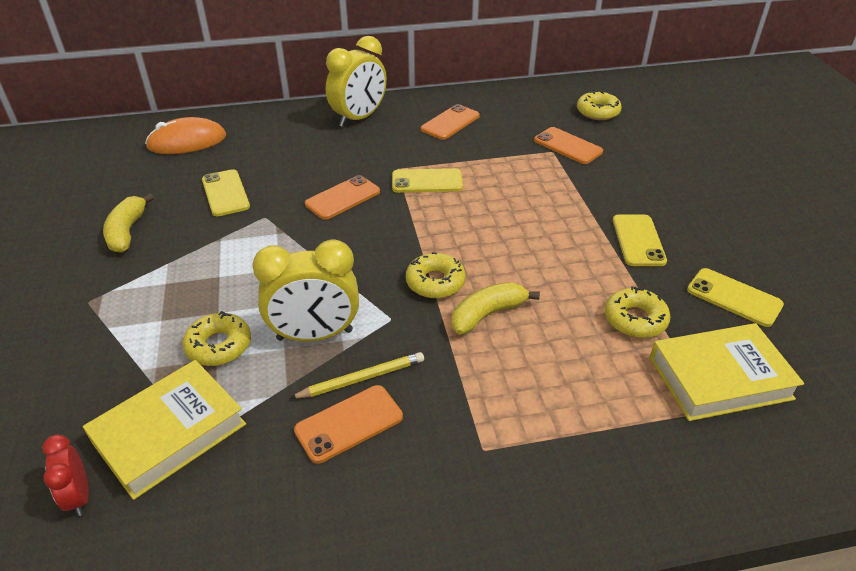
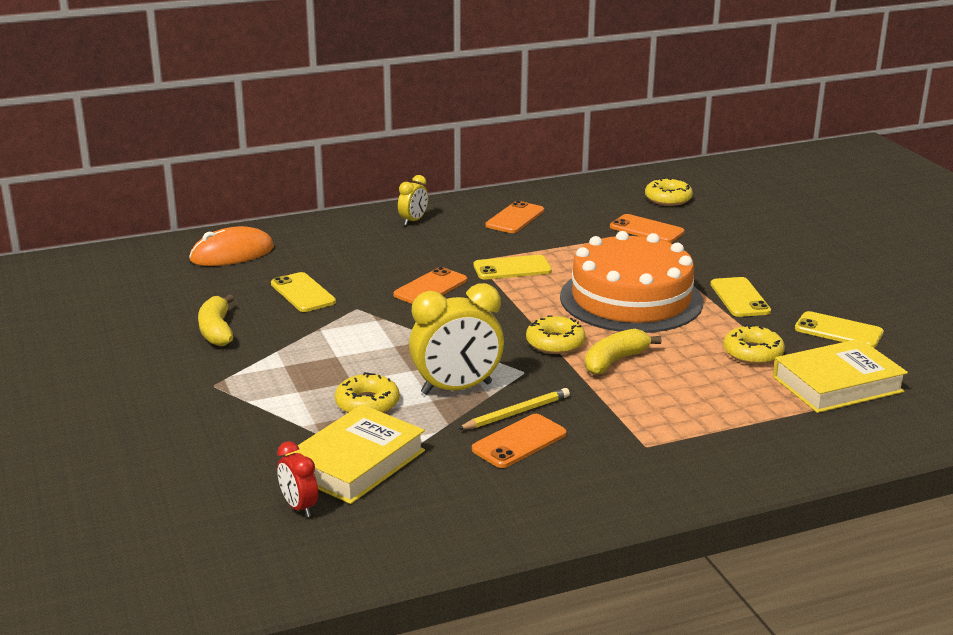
camera: 10 degrees left, 15 degrees down
yellow clock [326,36,387,127] -> yellow clock [398,175,428,226], size x0.52
none -> orange cake [560,231,703,333]

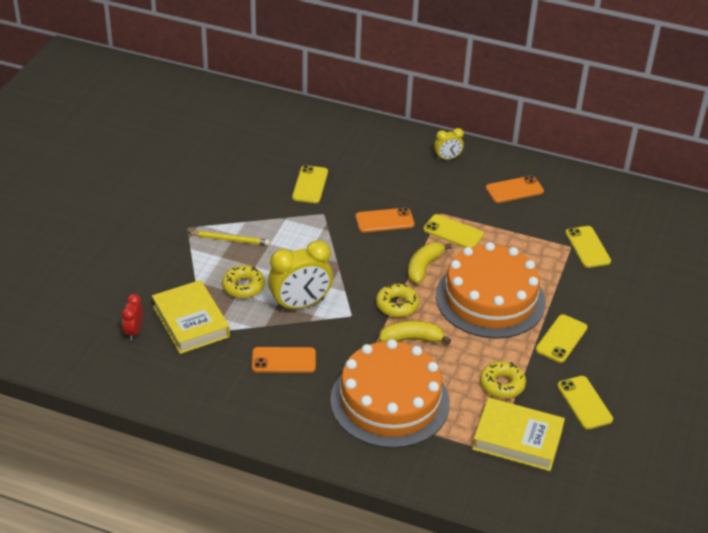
camera: 40 degrees right, 15 degrees up
orange mouse [189,226,274,266] -> none
yellow banana [198,294,234,346] -> yellow banana moved to [408,242,452,284]
yellow book [285,404,425,504] -> yellow book turned 75 degrees clockwise [152,280,230,354]
yellow clock [409,283,504,395] -> yellow clock turned 45 degrees counterclockwise [268,240,333,311]
yellow pencil [458,388,570,429] -> yellow pencil moved to [187,231,270,246]
orange phone [610,214,684,243] -> yellow phone [565,226,611,268]
yellow donut [645,178,693,206] -> none
none -> orange cake [330,339,450,448]

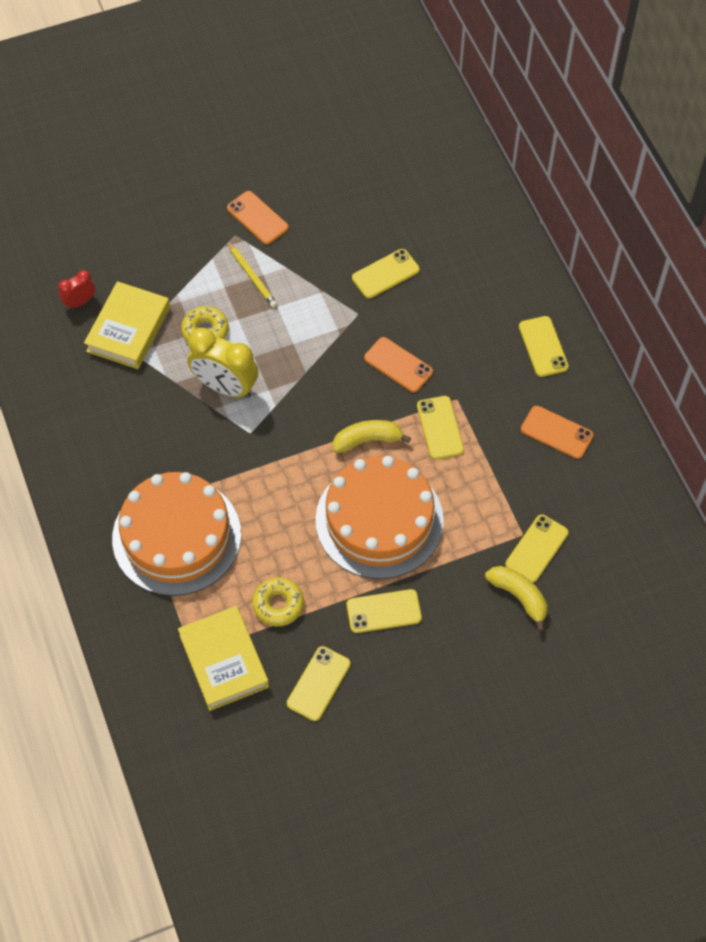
camera: 50 degrees right, 20 degrees up
orange phone [252,347,316,373] -> orange phone moved to [227,191,289,245]
yellow donut [376,284,419,317] -> none
yellow banana [379,321,451,344] -> yellow banana moved to [485,566,547,632]
yellow clock [434,128,464,160] -> yellow phone [519,316,569,377]

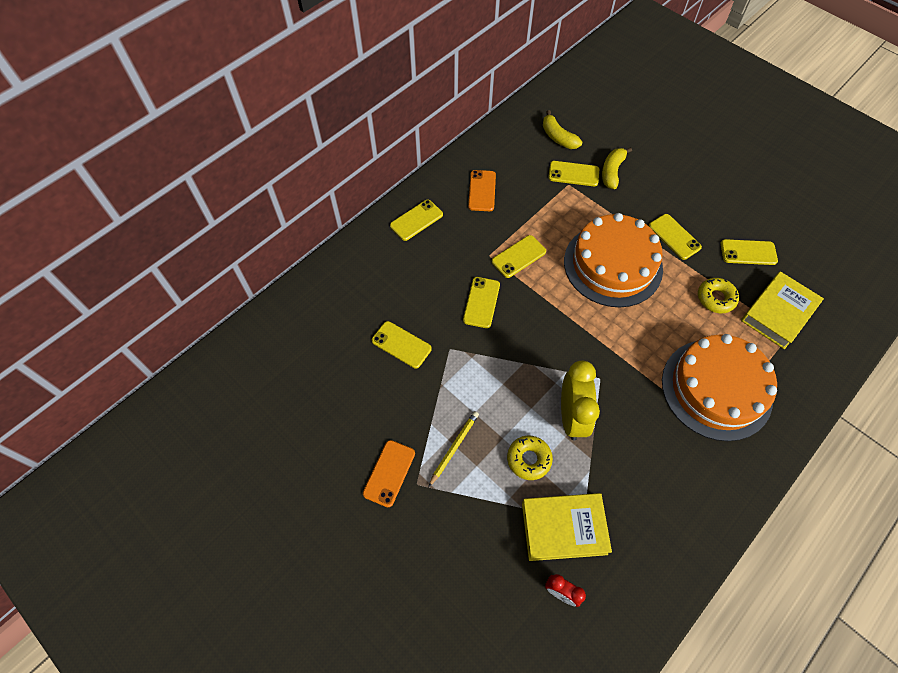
camera: 115 degrees left, 0 degrees up
yellow banana [333,420,411,453] -> yellow banana moved to [543,110,582,149]
orange phone [364,337,433,393] -> yellow phone [463,277,500,328]

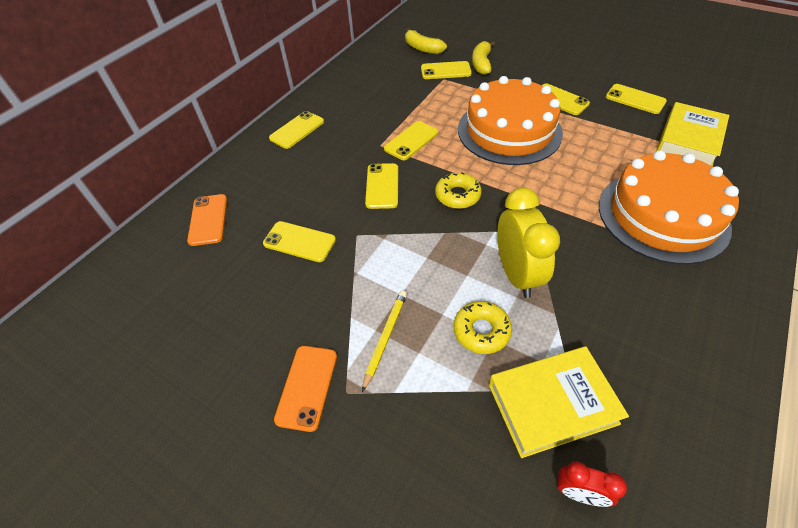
camera: 10 degrees left, 10 degrees down
orange phone [468,170,496,211] -> orange phone moved to [187,194,227,246]
yellow donut [698,278,739,313] -> yellow donut moved to [435,172,482,209]
yellow phone [721,239,778,265] -> yellow phone turned 45 degrees clockwise [606,84,667,114]

